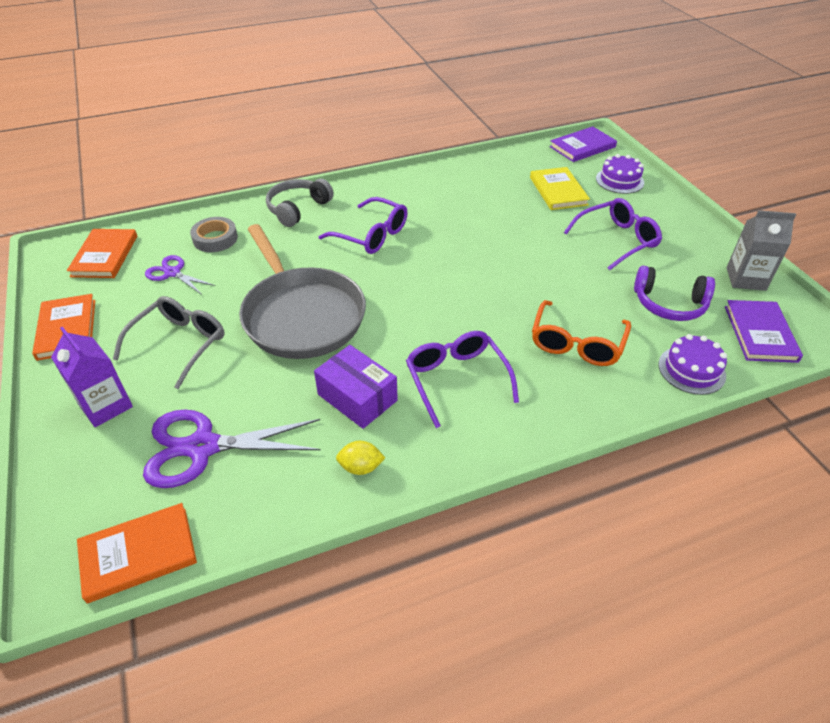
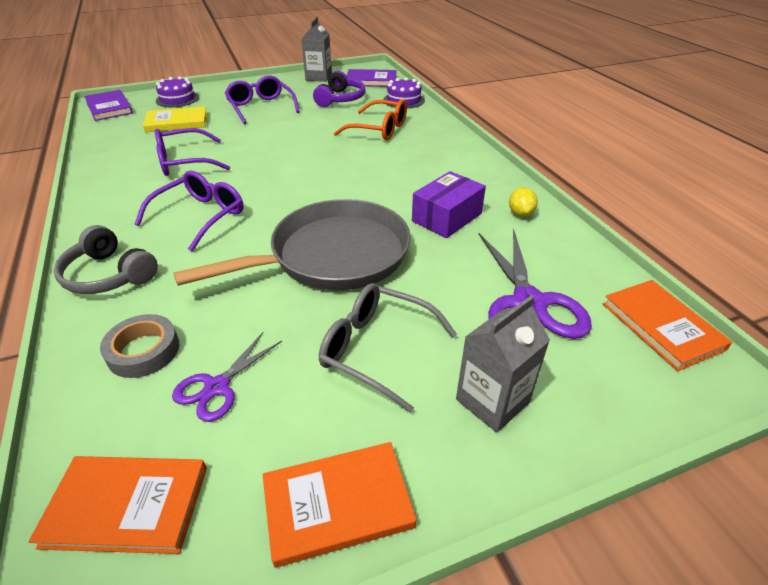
camera: 90 degrees left, 5 degrees down
purple carton [51,327,133,427] -> grey carton [456,295,550,433]
purple glasses [406,331,519,428] -> purple glasses moved to [155,128,230,176]

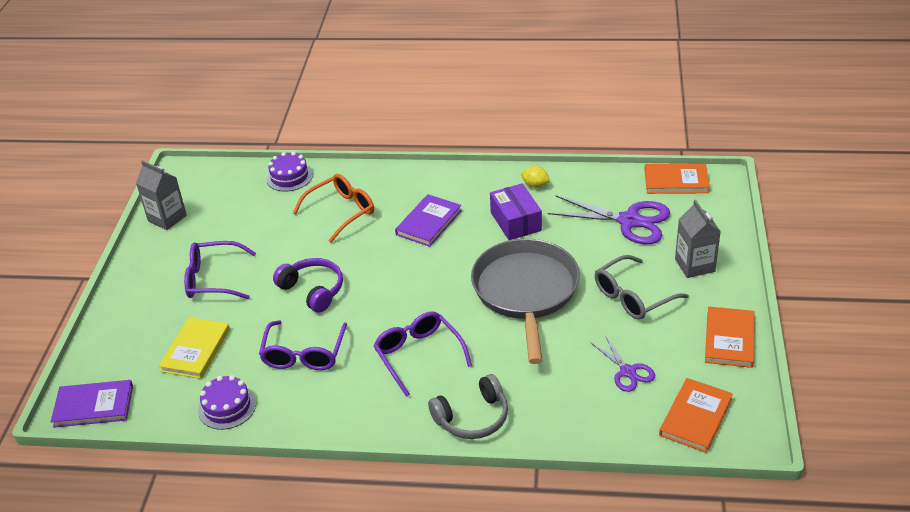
camera: 60 degrees left, 0 degrees up
grey tape [100,314,179,378] -> none
purple cake [156,76,199,107] -> purple cake moved to [198,375,256,430]
purple headphones [313,71,366,107] -> purple headphones moved to [273,258,343,313]
purple book [347,69,396,87] -> purple book moved to [395,194,462,247]

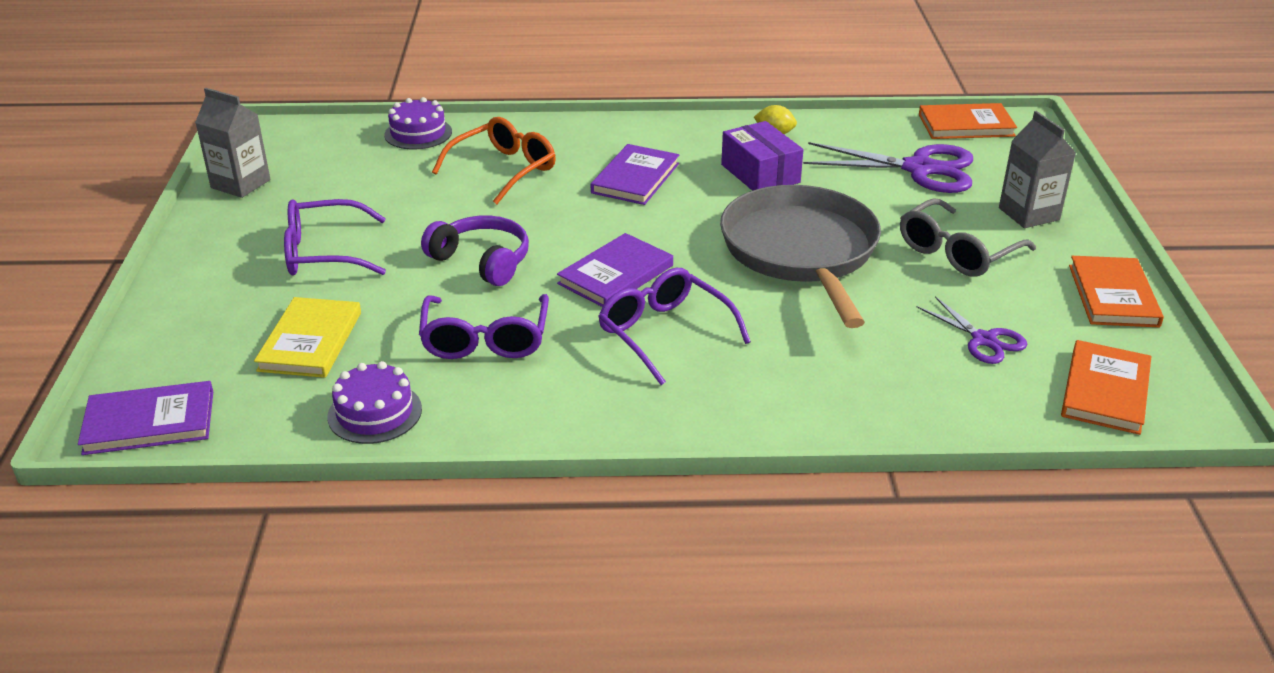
camera: 10 degrees left, 5 degrees down
grey headphones [428,374,508,439] -> none
none -> purple book [557,233,673,307]

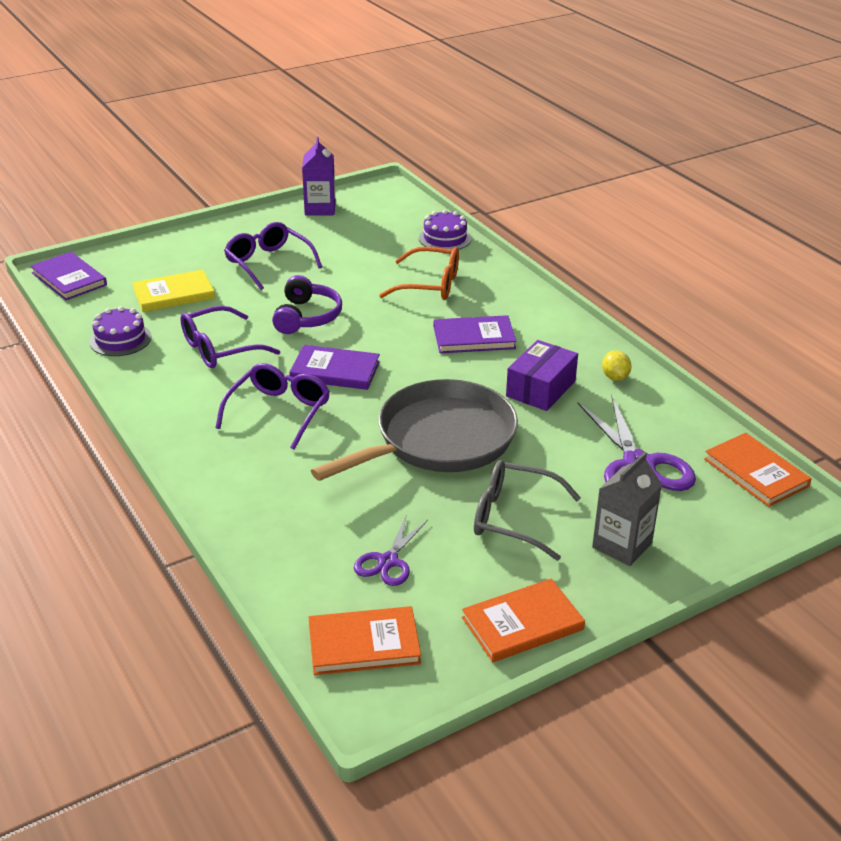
camera: 60 degrees right, 0 degrees up
grey carton [195,88,270,198] -> purple carton [302,137,336,216]

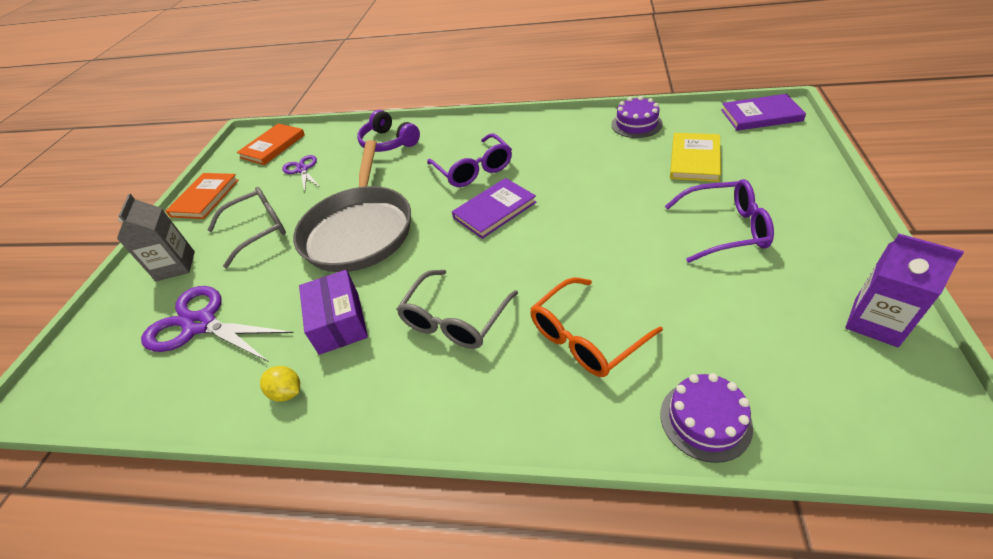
camera: 135 degrees right, 10 degrees up
purple glasses [180,306,280,368] -> none
purple headphones [272,275,342,334] -> purple headphones moved to [357,110,420,152]
purple book [434,315,517,353] -> grey glasses [397,270,518,349]
orange book [704,433,812,507] -> none

